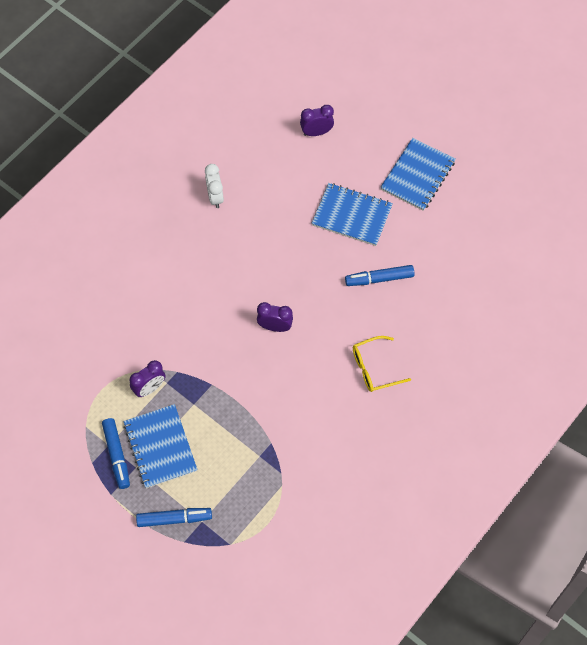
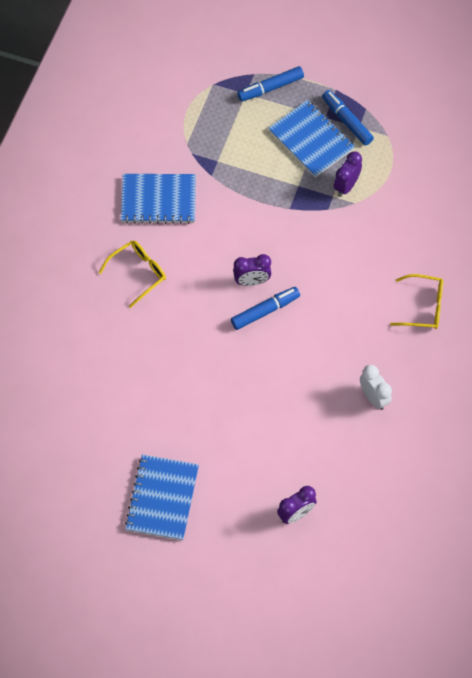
camera: 160 degrees right, 0 degrees up
blue notebook [312,183,393,246] -> blue notebook moved to [121,174,196,224]
blue marker [345,265,414,286] -> blue marker moved to [231,287,300,330]
none -> yellow glasses [390,274,443,329]

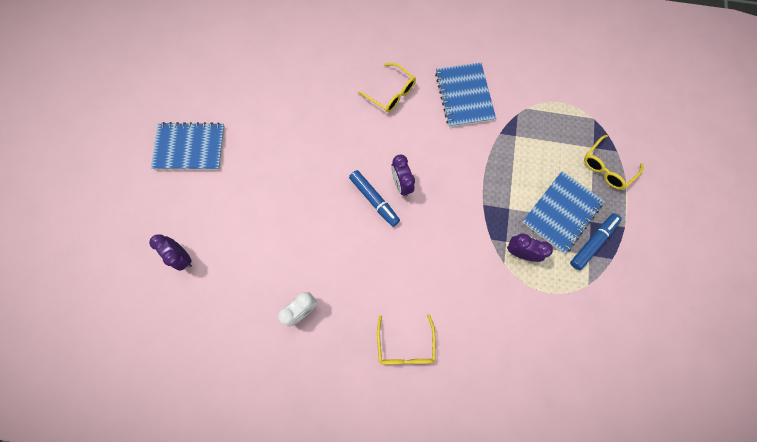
camera: 80 degrees right, 10 degrees up
blue marker [237,66,304,102] -> yellow glasses [584,135,644,190]

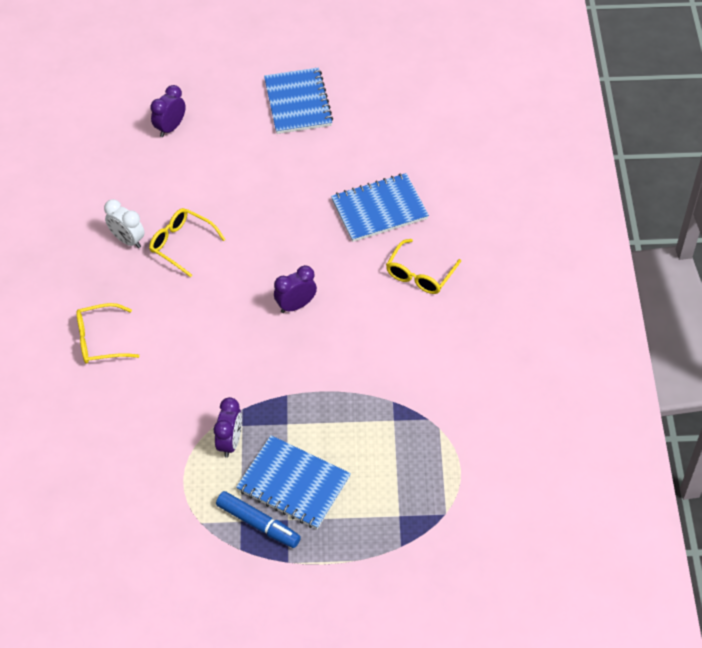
camera: 80 degrees right, 20 degrees down
blue marker [349,170,400,227] -> none
blue notebook [435,62,496,127] -> blue notebook moved to [331,173,429,242]
yellow glasses [584,135,644,190] -> yellow glasses moved to [149,208,226,277]

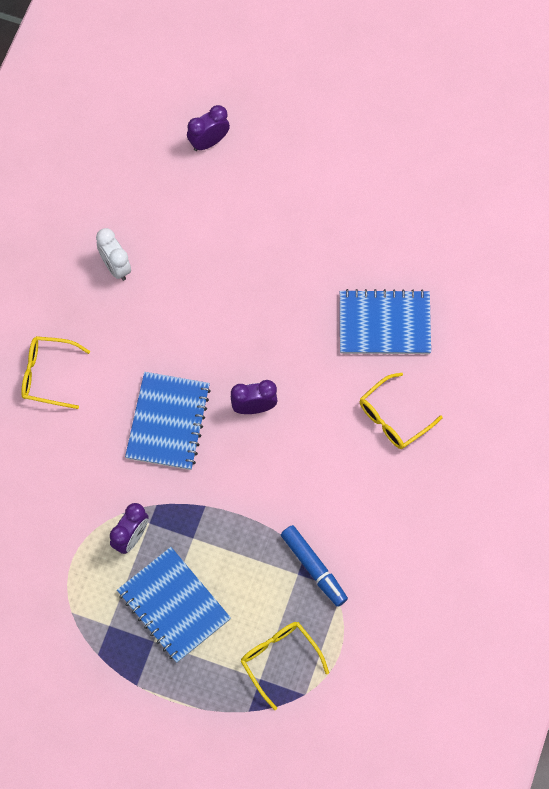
camera: 20 degrees right, 15 degrees up
yellow glasses [149,208,226,277] -> yellow glasses moved to [240,622,329,710]
blue marker [216,491,301,548] -> blue marker moved to [281,525,348,607]
blue notebook [264,68,333,134] -> blue notebook moved to [125,372,211,470]

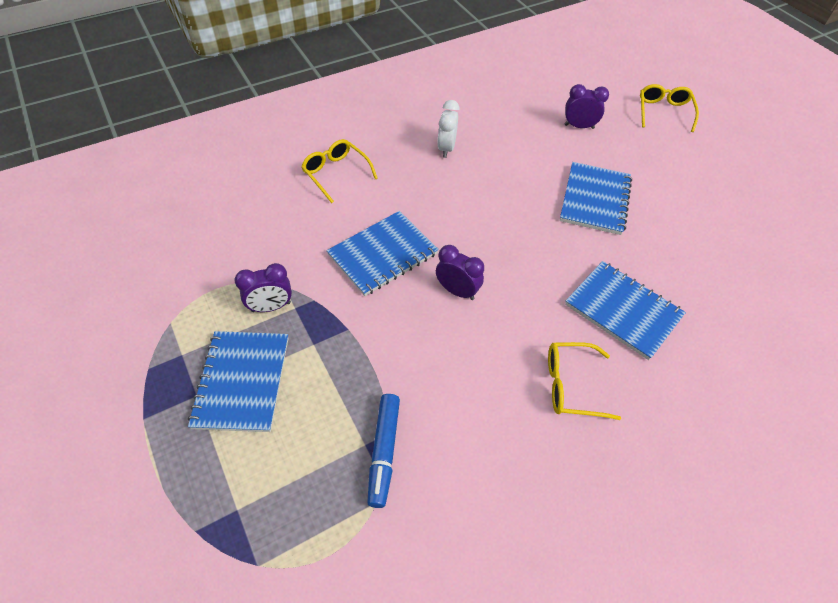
camera: 40 degrees right, 15 degrees down
yellow glasses [240,622,329,710] -> yellow glasses moved to [640,84,699,132]
none -> blue notebook [560,162,632,235]

